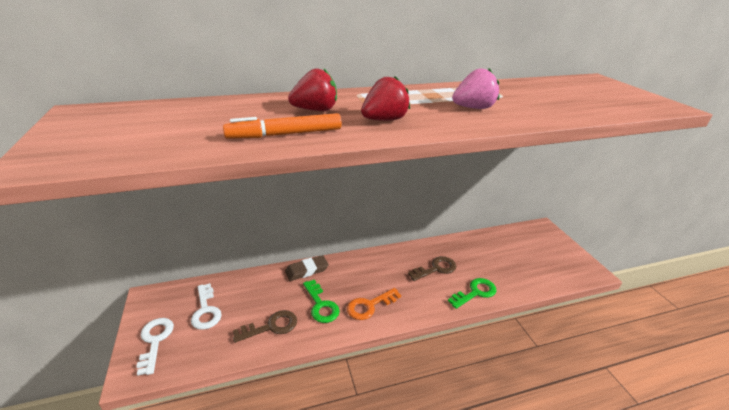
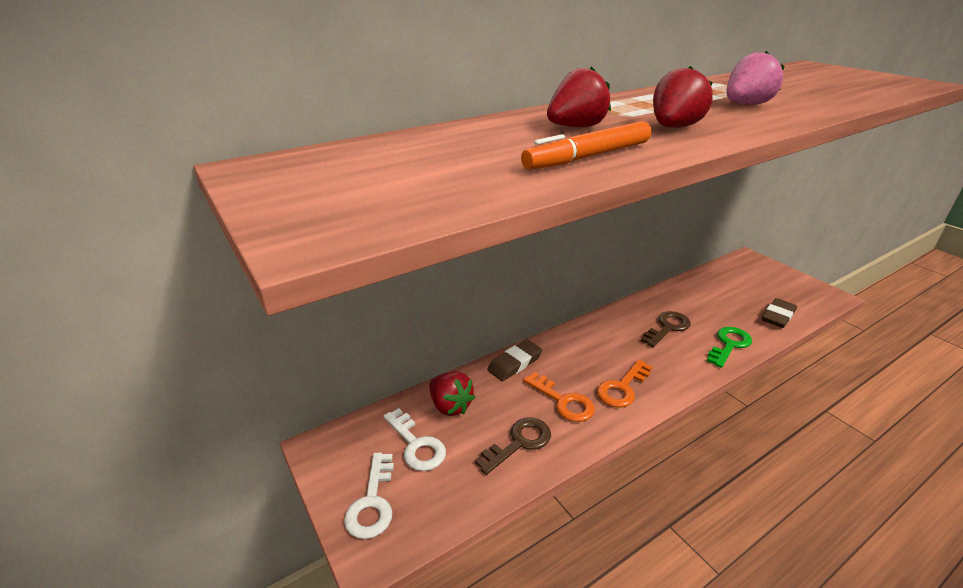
camera: 15 degrees left, 0 degrees up
white key [136,318,174,376] -> white key turned 150 degrees counterclockwise [344,453,394,539]
green key [303,280,340,323] -> orange key [523,372,595,422]
none -> red strawberry [429,372,475,416]
none -> brown eraser [762,298,797,328]

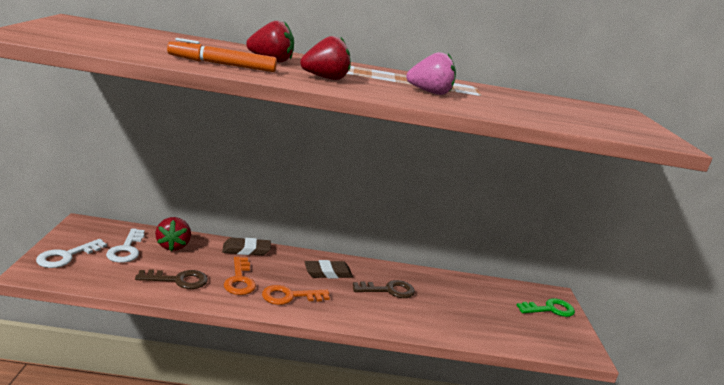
camera: 30 degrees right, 10 degrees down
green key [707,327,752,368] -> green key moved to [516,298,575,317]
brown eraser [762,298,797,328] -> brown eraser moved to [305,260,353,279]

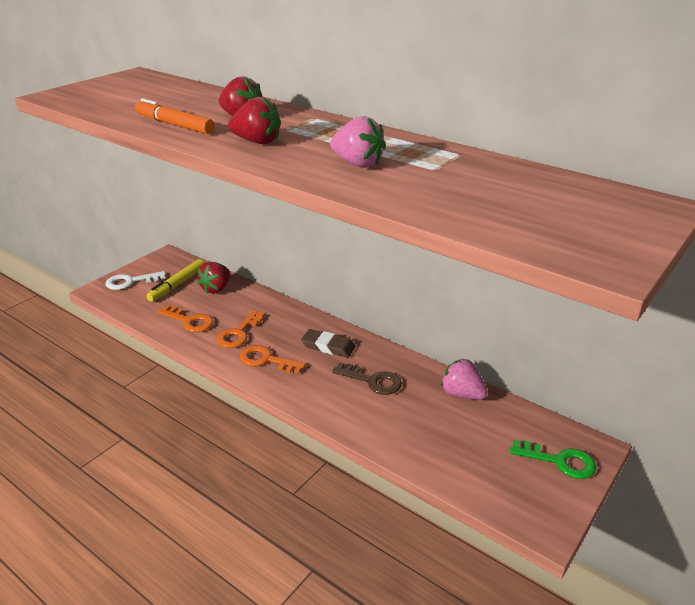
camera: 40 degrees right, 10 degrees up
white key [106,228,144,263] -> yellow marker [146,259,204,302]
brown key [135,269,208,289] -> orange key [157,305,213,332]
brown eraser [222,237,271,255] -> none
none -> pink strawberry [441,358,488,400]

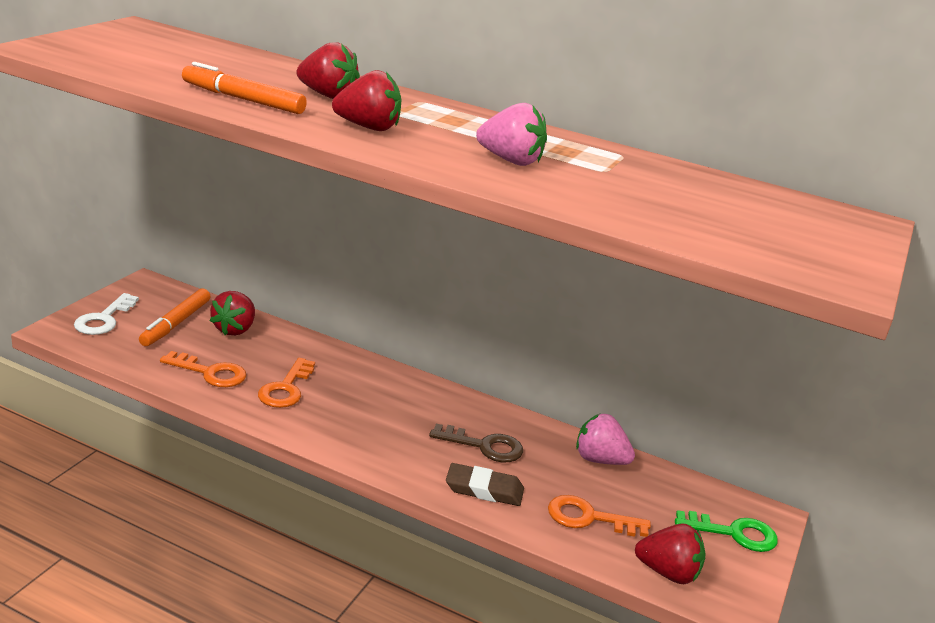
camera: 15 degrees left, 5 degrees down
white key [105,271,166,290] -> white key turned 45 degrees counterclockwise [74,293,139,335]
yellow marker [146,259,204,302] -> orange marker [139,289,211,346]
orange key [239,345,306,374] -> orange key moved to [548,495,651,537]
brown eraser [301,329,356,358] -> brown eraser moved to [446,463,524,506]
none -> red strawberry [635,523,706,584]

